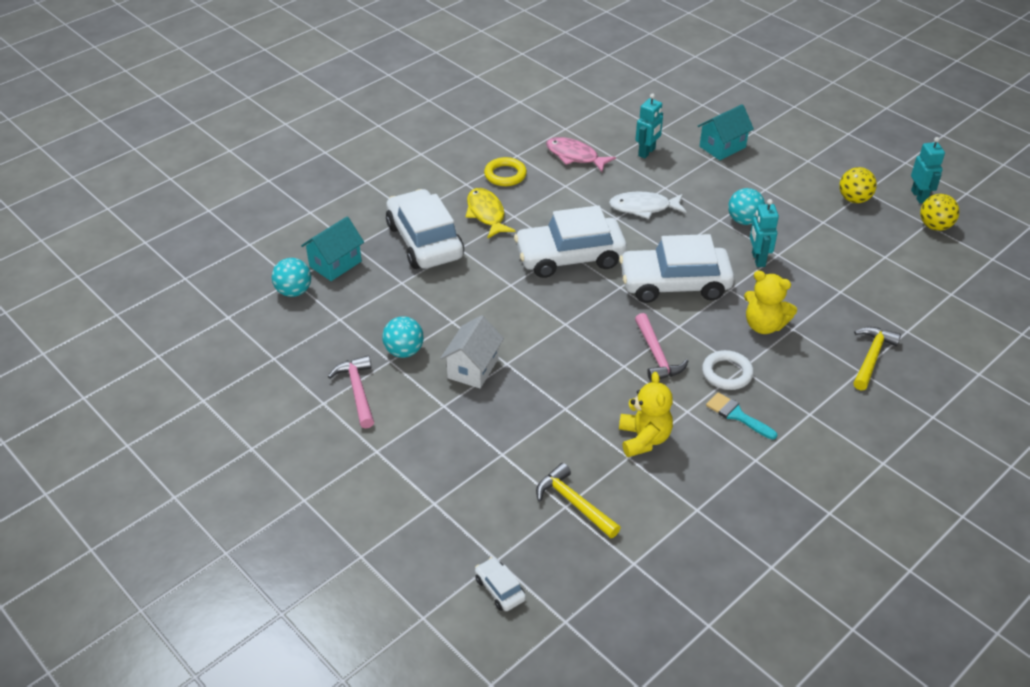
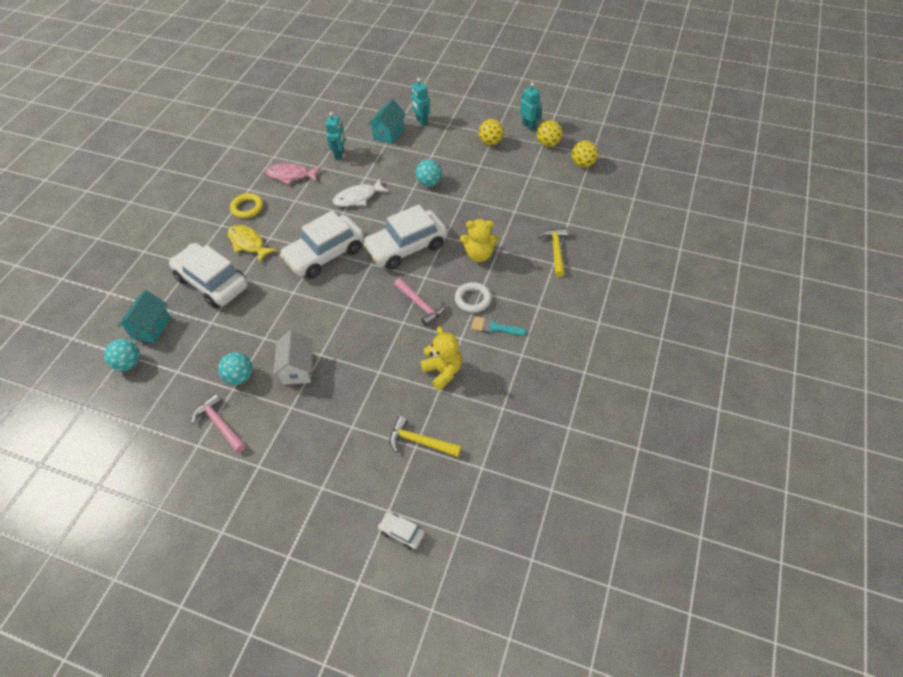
camera: 25 degrees left, 10 degrees up
turquoise robot [750,199,779,267] -> turquoise robot moved to [411,78,430,126]
none -> yellow ball [572,140,598,167]

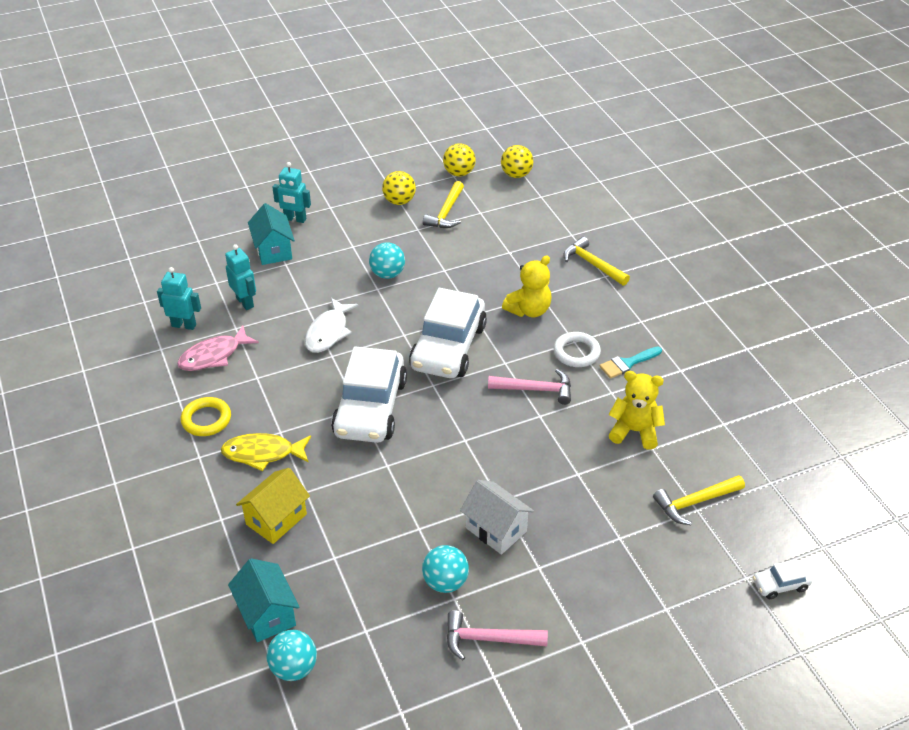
camera: 45 degrees left, 10 degrees down
white car [169,243,248,308] -> yellow house [236,468,310,544]
turquoise robot [520,83,542,131] -> turquoise robot moved to [157,267,201,330]
none -> yellow hammer [423,181,464,228]

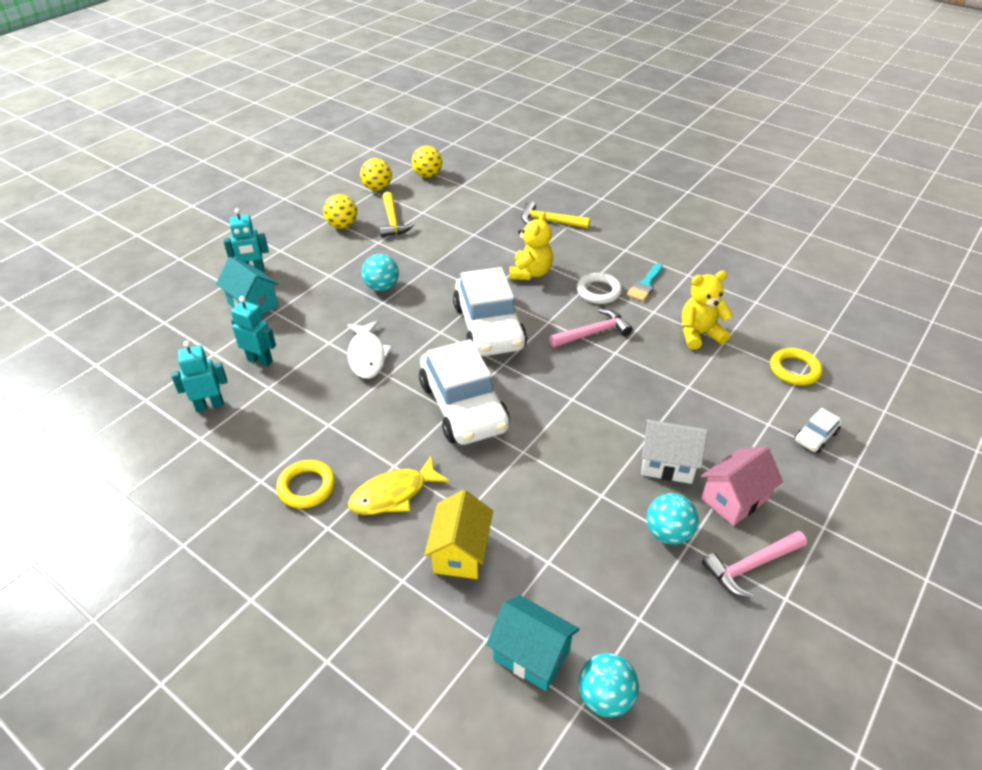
camera: 30 degrees left, 0 degrees up
pink fish [177,325,259,371] -> none
yellow hammer [653,475,745,525] -> yellow ring [770,348,822,385]
white car [753,559,812,599] -> white car moved to [795,408,842,453]
none -> pink house [701,447,783,526]

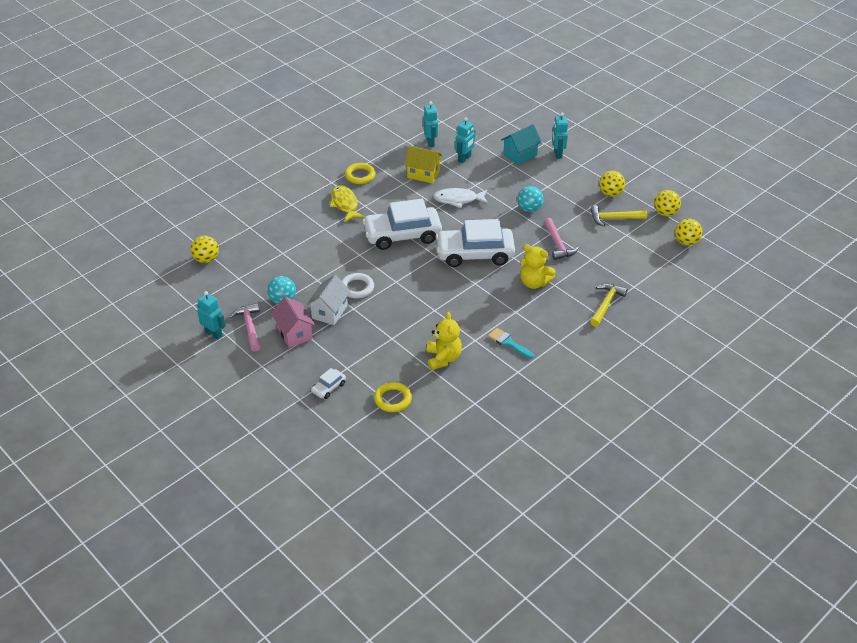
camera: 100 degrees right, 0 degrees up
yellow house [424,490,493,579] -> yellow house moved to [404,146,443,183]
turquoise house [486,595,579,691] -> none
pink hammer [549,309,633,348] -> pink hammer moved to [544,218,579,260]
white ring [577,273,622,304] -> white ring moved to [342,273,374,299]
turquoise ball [578,653,639,717] -> yellow ball [191,236,219,263]
white car [795,408,842,453] -> white car turned 105 degrees counterclockwise [311,368,346,399]
none -> turquoise robot [197,291,225,340]

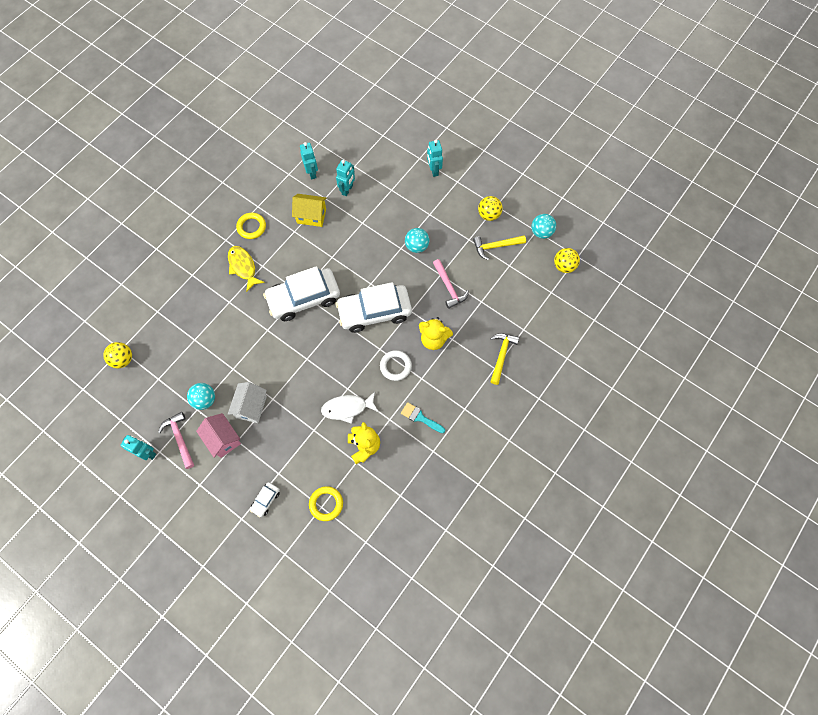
camera: 10 degrees left, 25 degrees up
white ring [342,273,374,299] -> white ring moved to [380,350,412,381]
white fish [433,188,488,208] -> white fish moved to [321,392,379,424]
turquoise house [501,124,542,165] -> none
yellow ball [654,190,681,216] -> turquoise ball [531,214,556,239]

